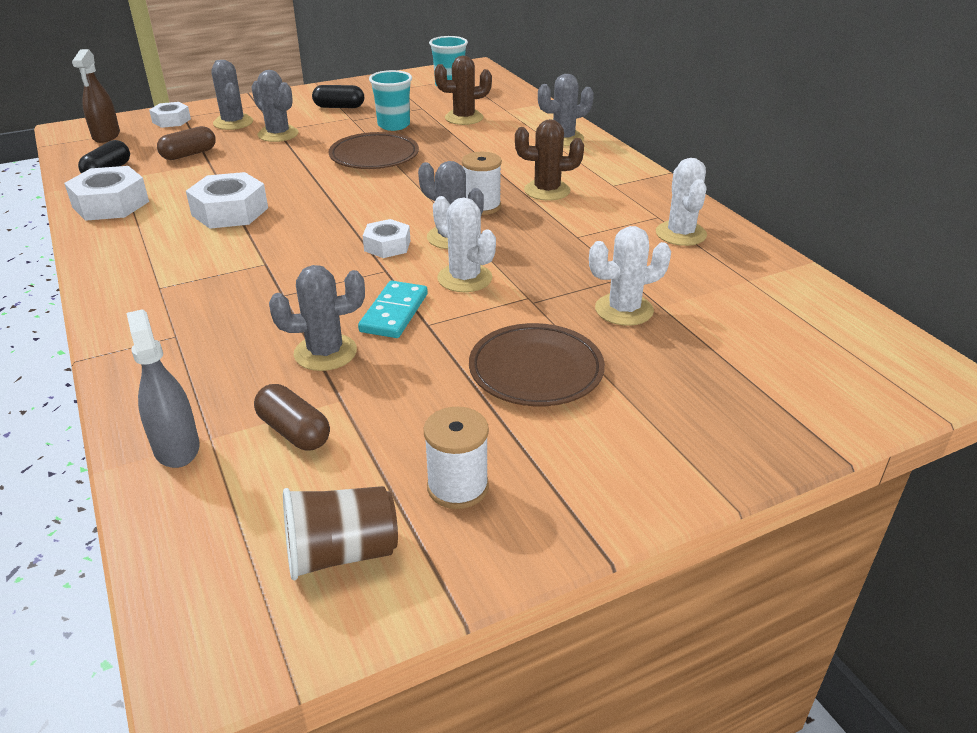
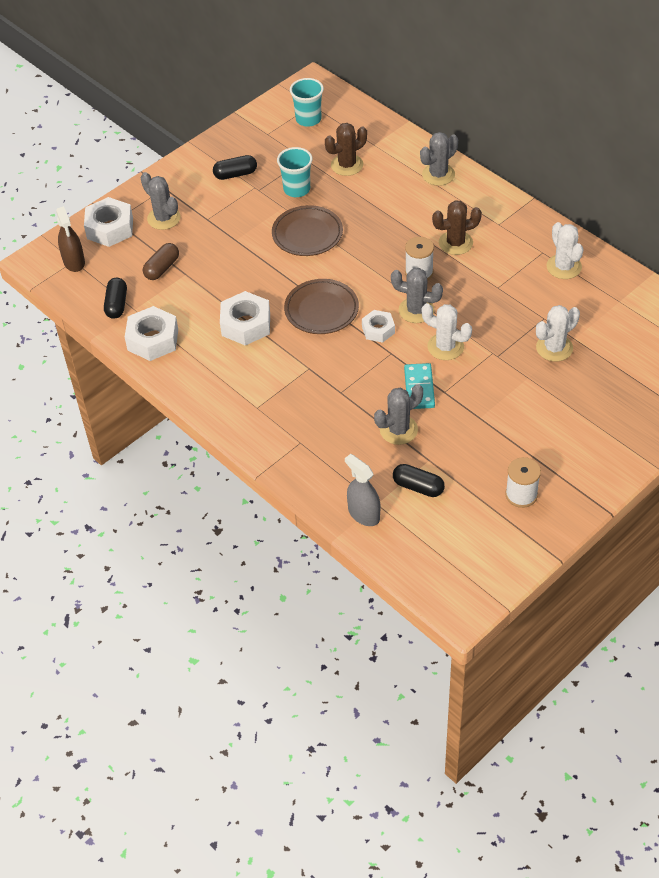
camera: 15 degrees left, 15 degrees up
white nut [149,102,191,128] -> white nut [84,197,133,247], size x1.63
grey cactus [251,70,299,142] -> none
brown capsule [254,384,330,451] -> black capsule [393,464,445,497]
brown cup [283,486,398,580] -> none
brown plate [469,323,605,407] -> brown plate moved to [284,279,359,334]

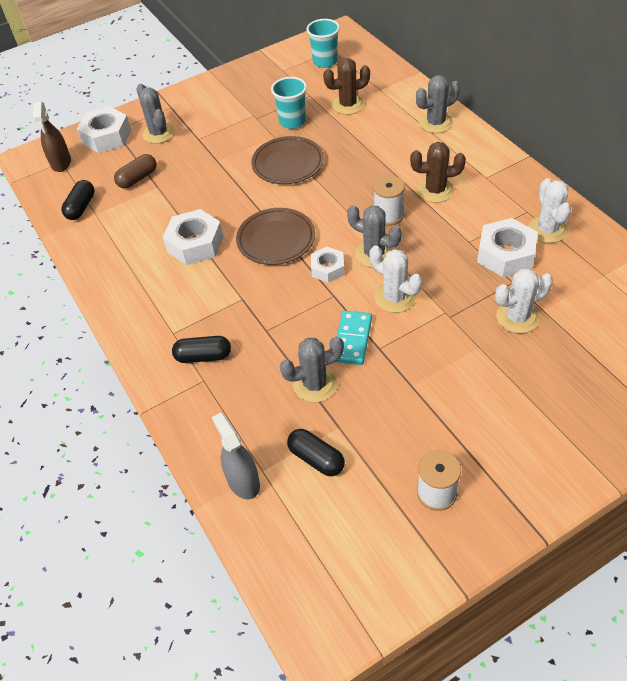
camera: 15 degrees right, 0 degrees up
white nut [125,306,178,361] -> white nut moved to [477,218,538,277]
black capsule [213,155,257,180] -> black capsule moved to [172,336,231,363]

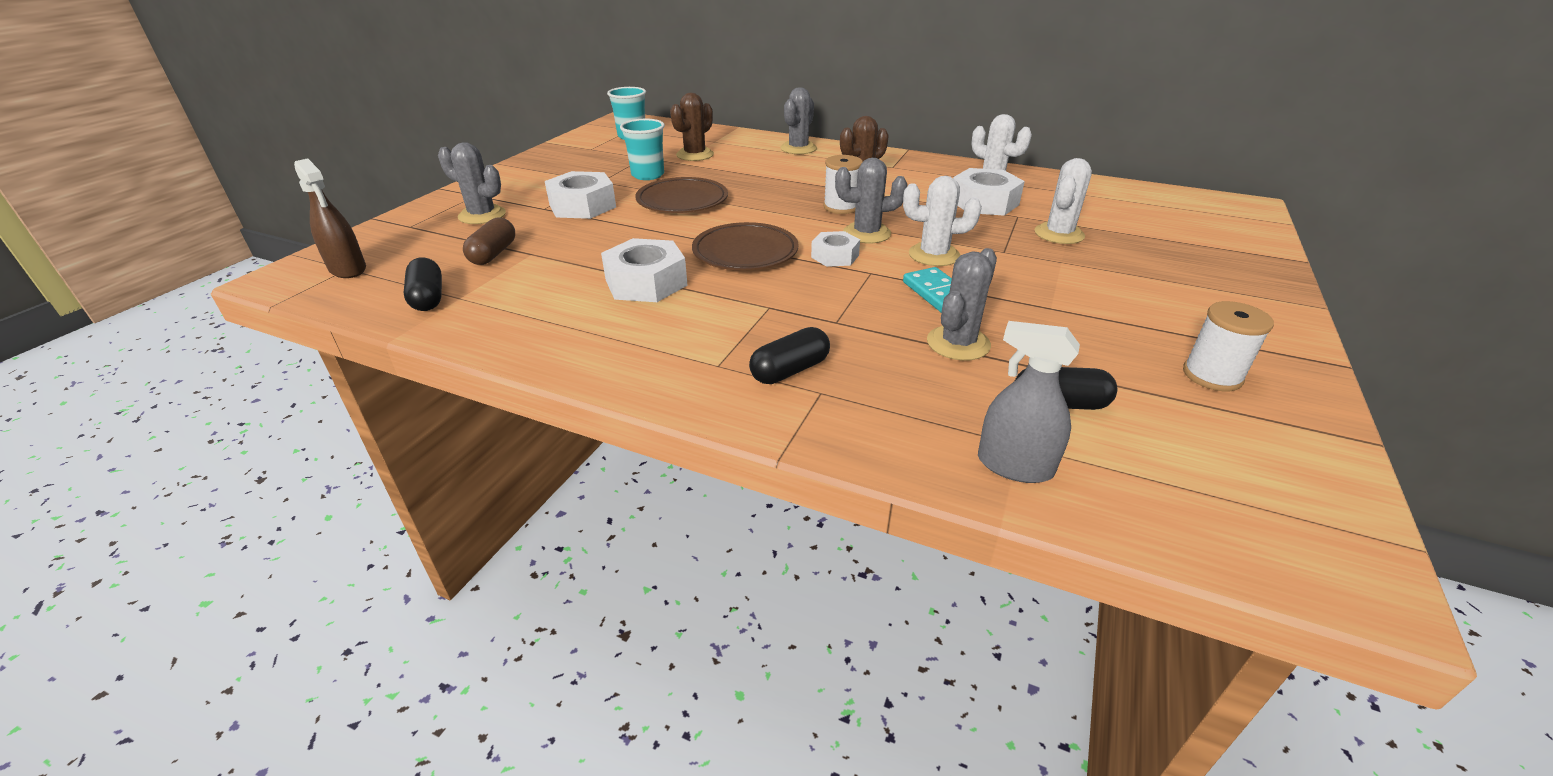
camera: 40 degrees left, 15 degrees down
white nut [77,107,131,153] -> white nut moved to [545,171,616,219]

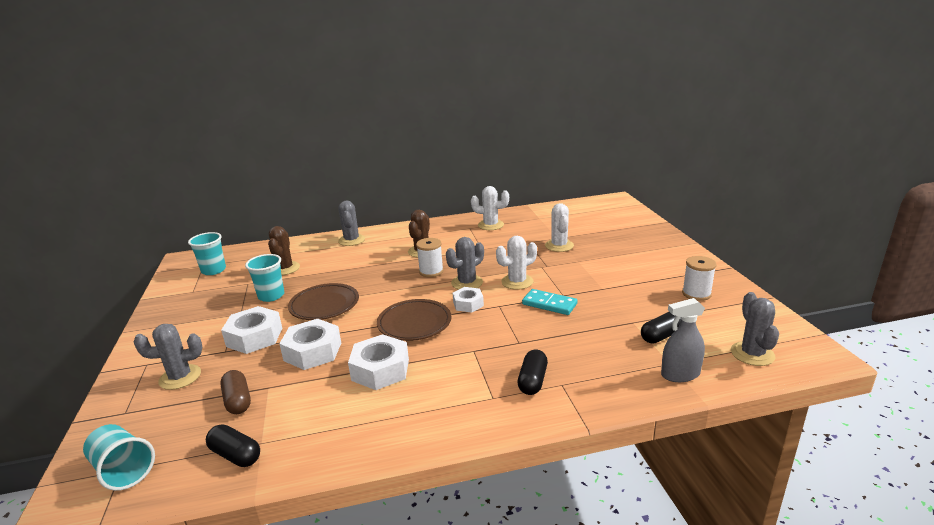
camera: 35 degrees left, 10 degrees down
brown spray bottle [294,158,366,278] -> turquoise cup [83,424,155,491]
grey cactus [927,248,997,361] -> grey cactus moved to [731,292,779,366]
white nut [953,168,1025,216] -> white nut moved to [279,319,341,370]

